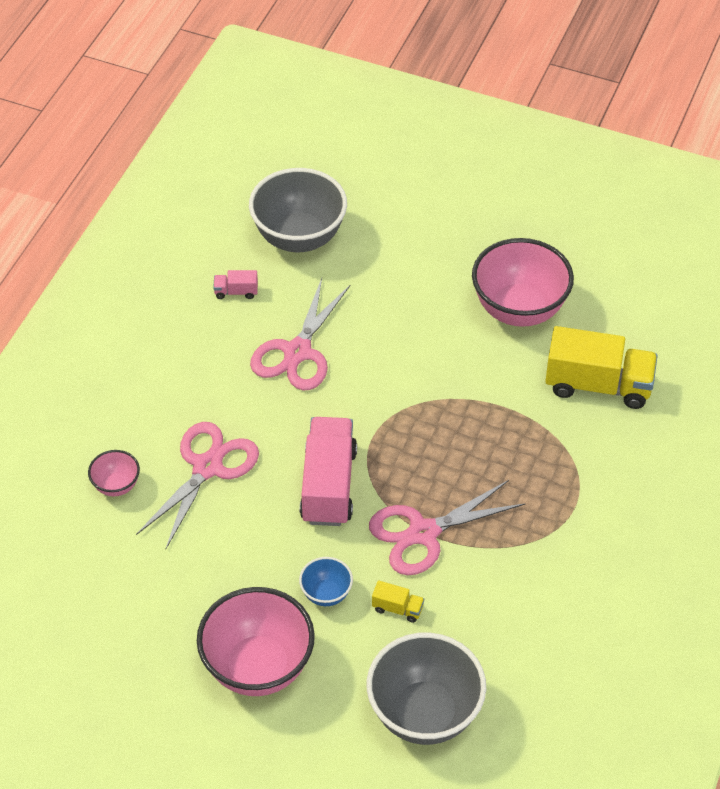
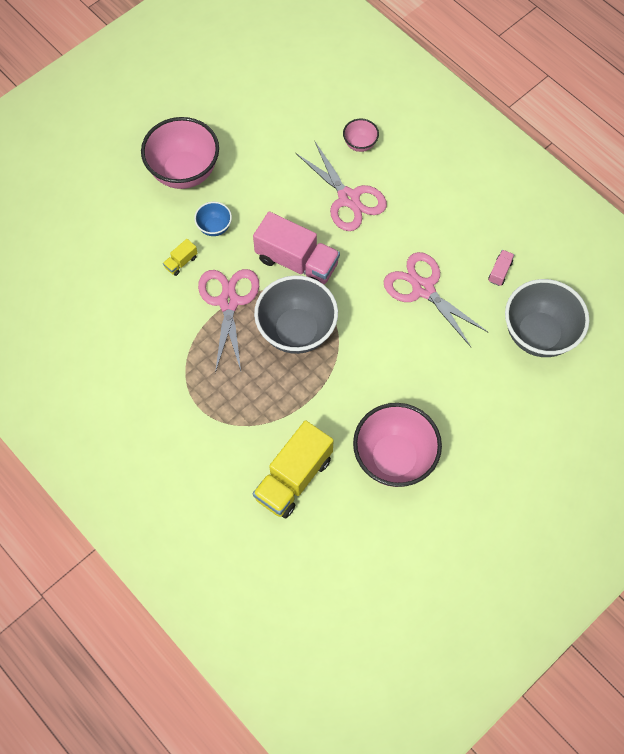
camera: 115 degrees right, 15 degrees up
grey bowl [367,633,486,745] -> grey bowl moved to [254,275,338,354]

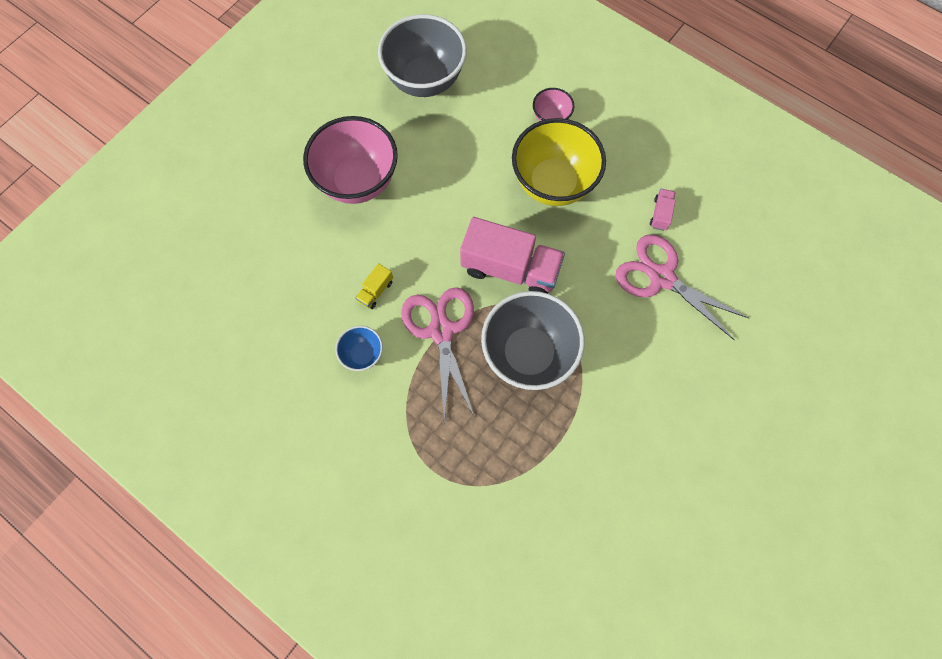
camera: 10 degrees left, 5 degrees up
blue bowl [194,202,232,236] -> blue bowl moved to [335,326,383,371]
yellow truck [253,420,334,519] -> none
pink scissors [295,140,387,231] -> yellow bowl [512,118,606,206]
pink bowl [353,403,442,487] -> none
pink truck [488,250,514,286] -> pink truck moved to [650,189,676,231]
grey bowl [505,279,589,357] -> grey bowl moved to [378,14,467,97]

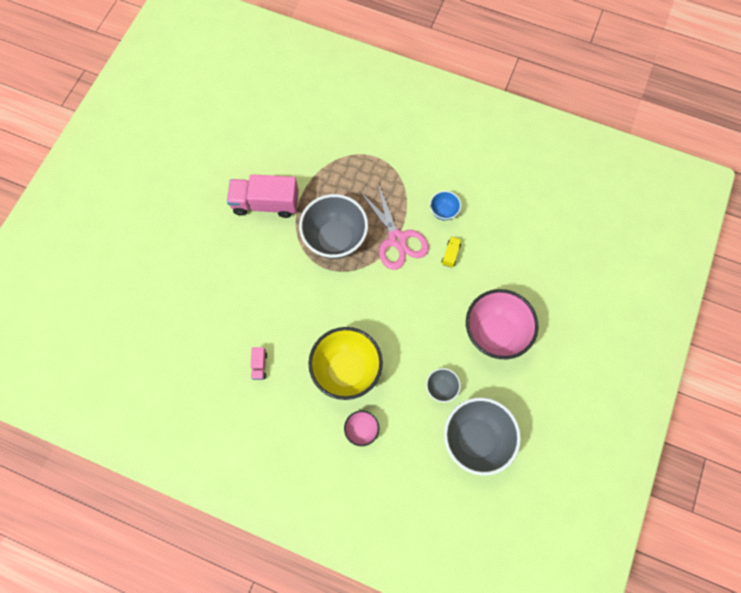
camera: 165 degrees right, 0 degrees up
pink truck [460,217,565,293] -> pink truck moved to [227,174,299,218]
pink scissors [616,235,749,340] -> none
none -> grey bowl [426,368,461,402]

